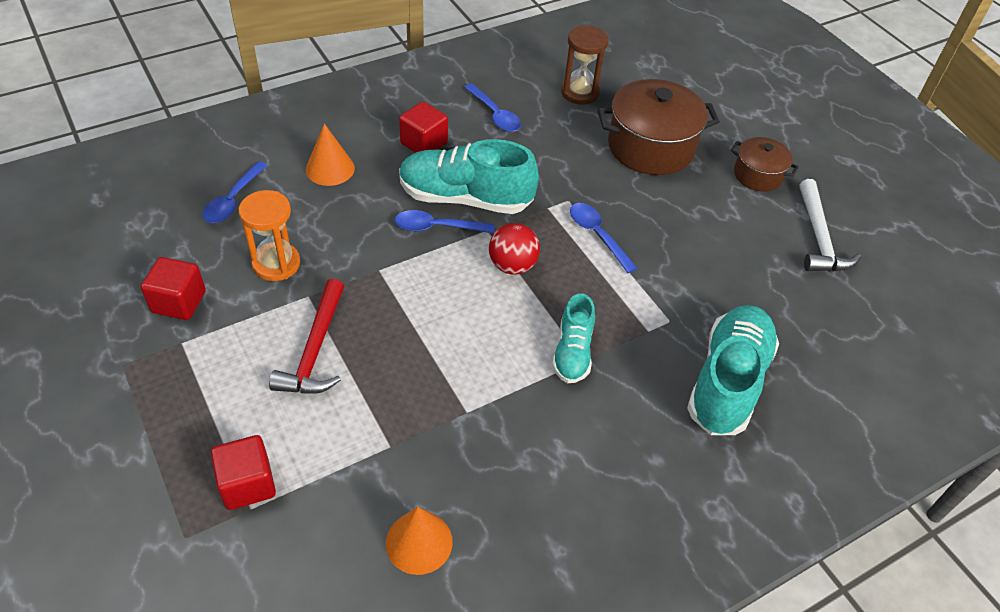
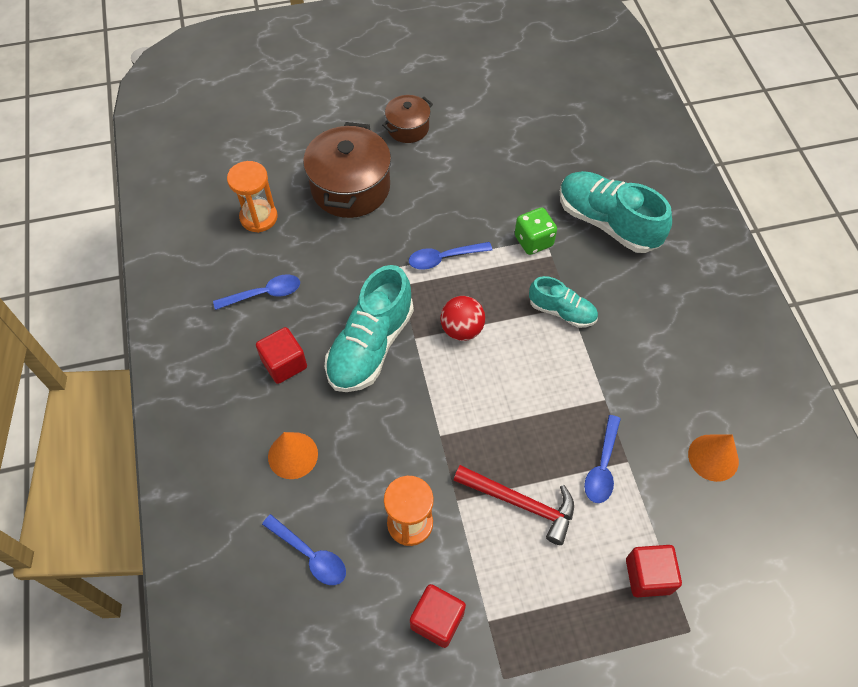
camera: 70 degrees left, 10 degrees up
blue spoon [395,210,495,234] -> blue spoon moved to [584,415,621,503]
brown hourglass [561,25,609,105] -> orange hourglass [227,161,278,233]
white hammer [800,179,861,272] -> none
none -> green dice [515,208,557,255]

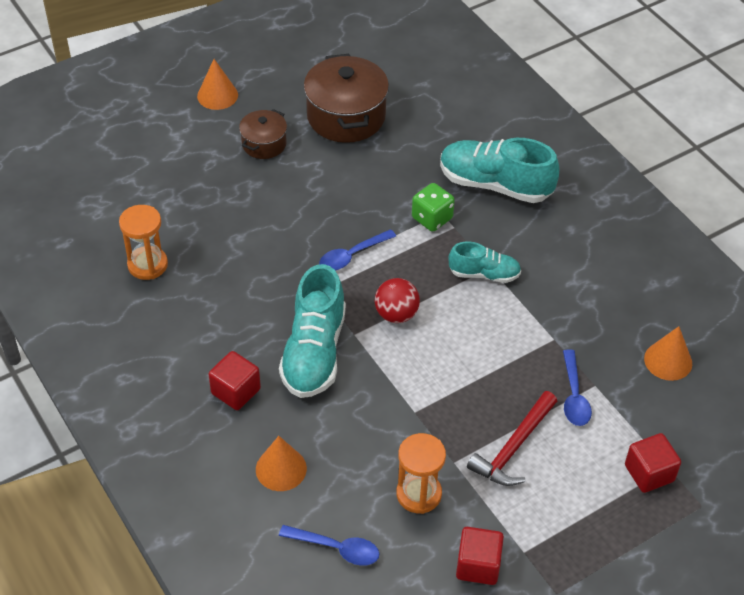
camera: 20 degrees left, 10 degrees down
blue spoon [213,274,300,310] -> none
brown pot [303,122,391,218] -> brown pot moved to [304,54,389,143]
red hammer [453,465,574,545] -> red hammer turned 120 degrees clockwise [467,391,557,486]
none -> orange cone [197,59,238,110]

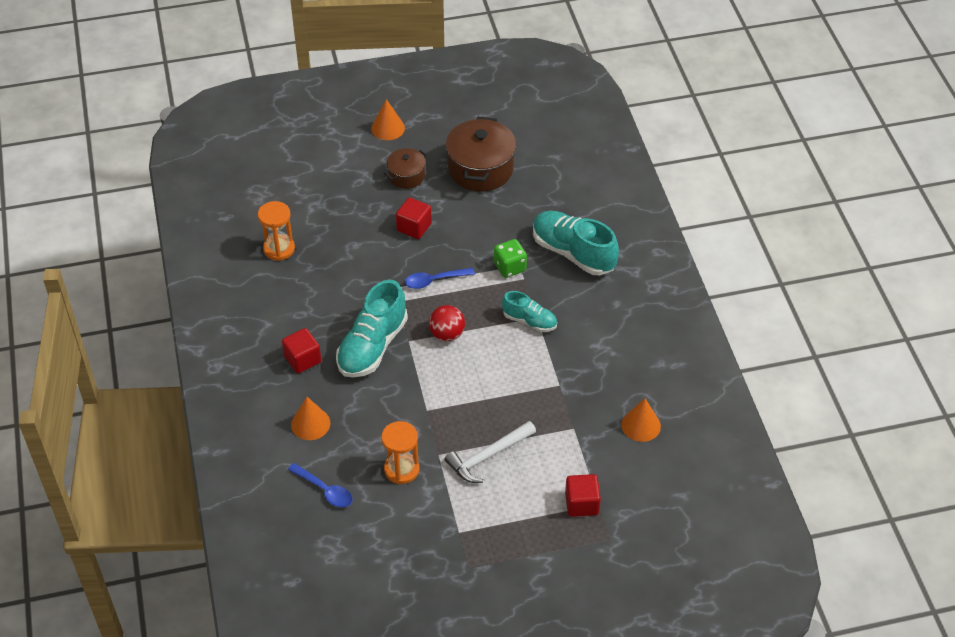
camera: 20 degrees right, 0 degrees up
red cube [456,527,504,585] -> red cube moved to [396,197,432,239]
red hammer [467,391,557,486] -> white hammer [444,421,536,483]
blue spoon [563,349,592,426] -> none

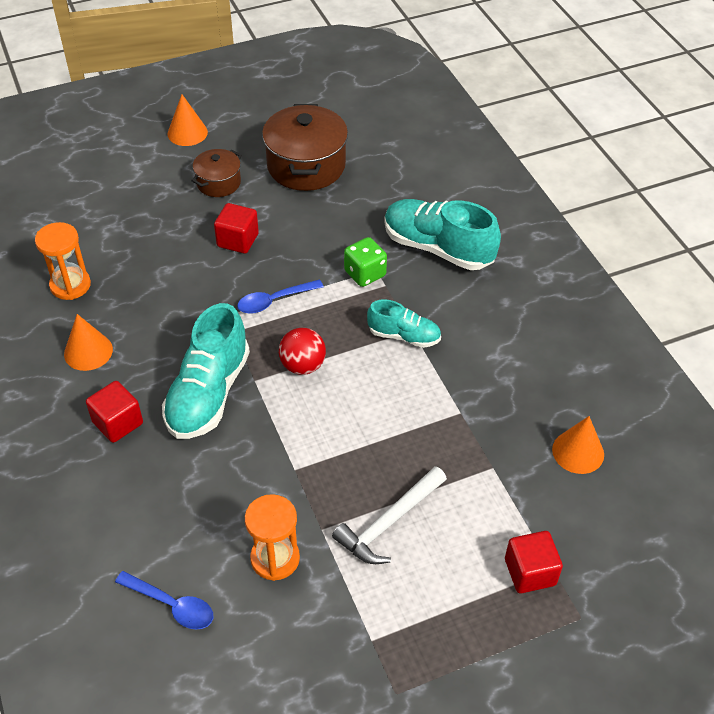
camera: 10 degrees left, 0 degrees up
orange cone [291,397,330,440] -> orange cone moved to [64,314,113,371]

